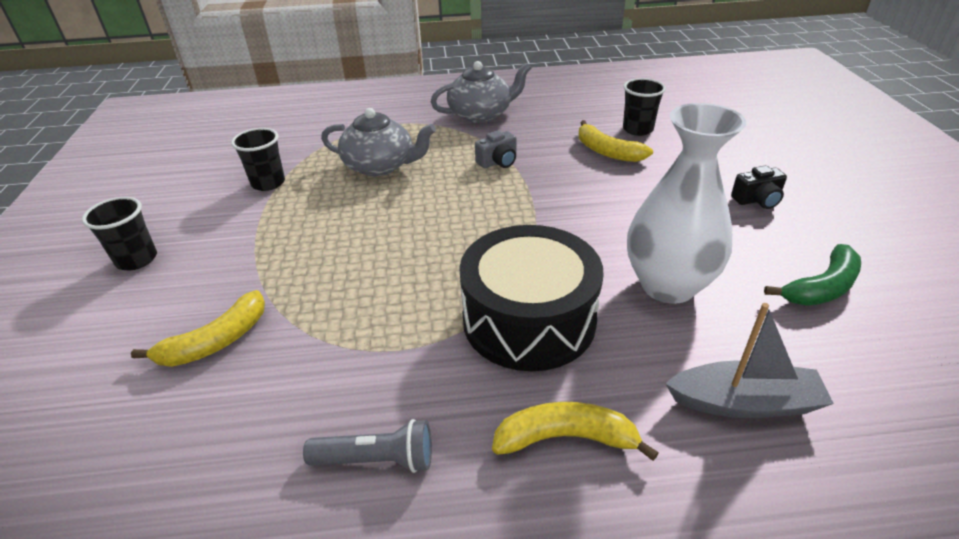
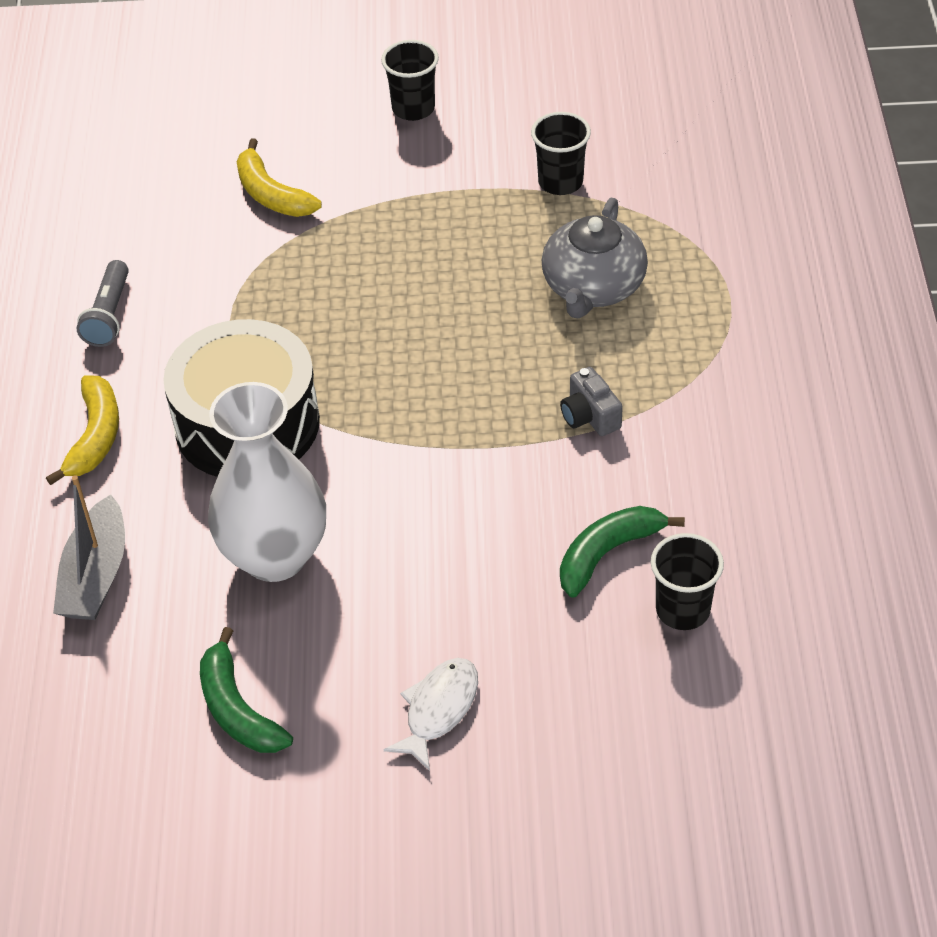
camera: 95 degrees right, 10 degrees up
grey teapot [431,61,531,123] -> none
yellow banana [579,120,653,162] -> green banana [560,506,685,598]
black camera [731,166,787,209] -> white fish [384,658,478,771]

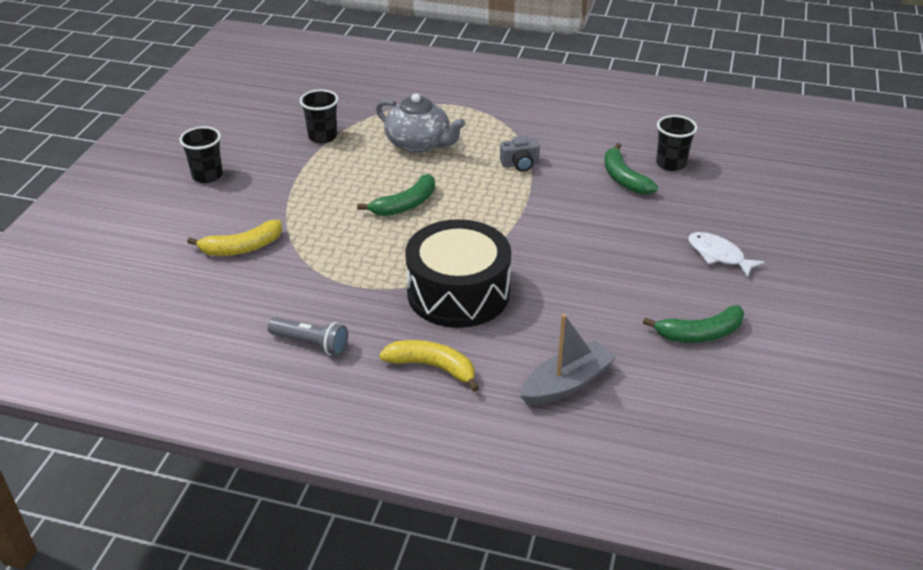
camera: 75 degrees left, 10 degrees down
grey boat [53,475,125,620] -> grey boat turned 60 degrees counterclockwise [520,314,616,405]
white vase [208,382,326,582] -> none
none -> green banana [357,174,435,216]

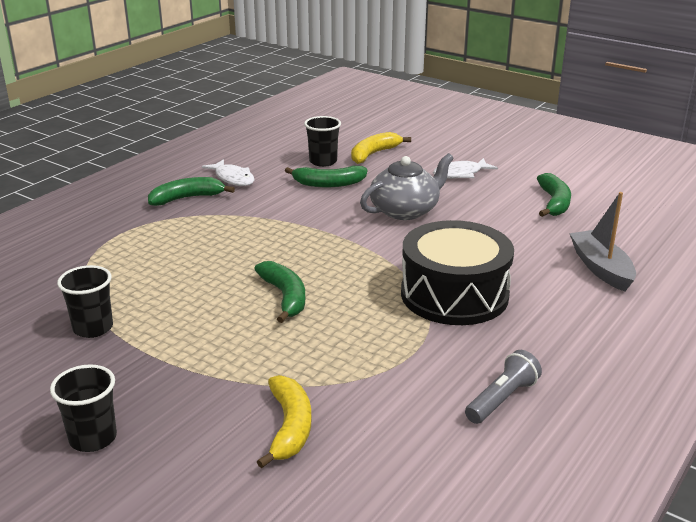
camera: 70 degrees left, 10 degrees down
grey teapot [376,93,466,153] -> grey teapot moved to [360,153,454,220]
yellow banana [379,340,479,392] -> yellow banana moved to [351,132,411,164]
grey camera [500,136,540,172] -> none
none -> green banana [148,177,235,206]
none -> white fish [202,159,255,186]

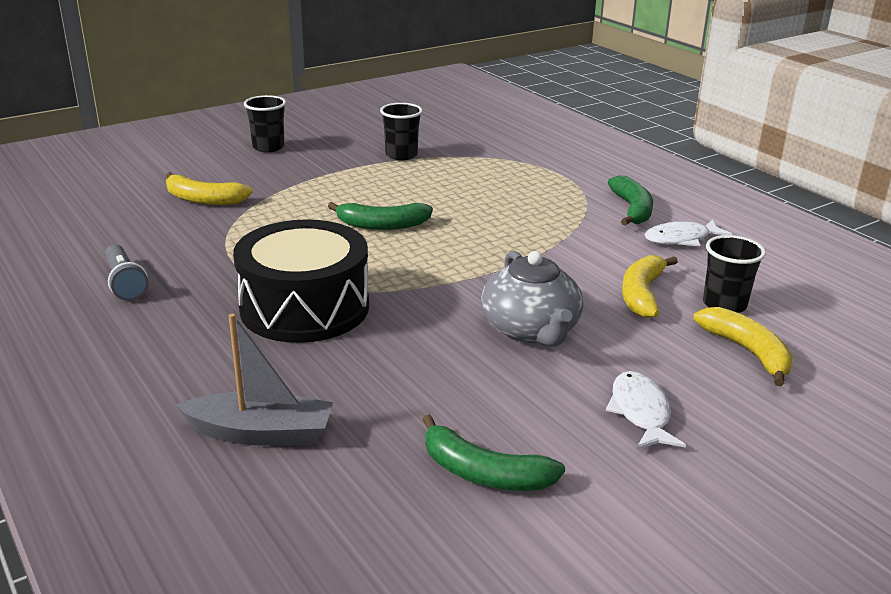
camera: 110 degrees right, 0 degrees up
green banana [285,166,367,187] -> yellow banana [622,255,678,318]

